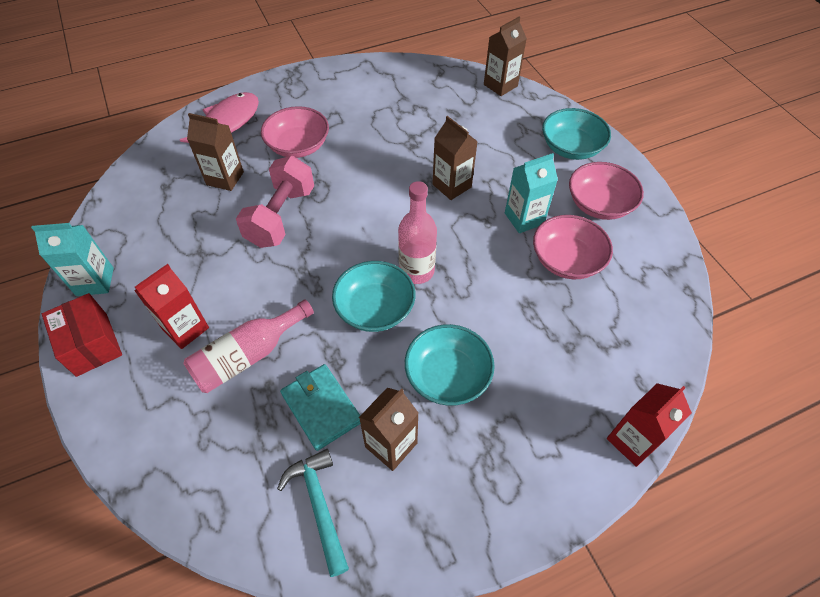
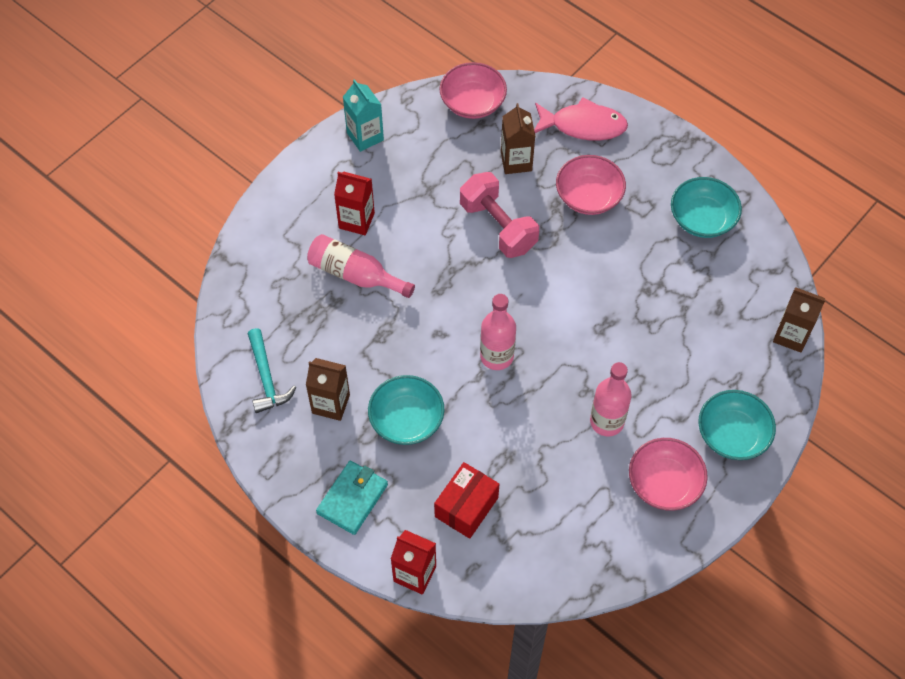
camera: 65 degrees right, 5 degrees up
red box [42,293,122,377] -> red box moved to [434,462,499,539]
pink dumbbell [236,156,314,248] -> pink dumbbell turned 60 degrees clockwise [460,172,539,258]
turquoise hammer [277,449,349,577] -> turquoise hammer turned 120 degrees clockwise [248,328,297,413]
turquoise wallet [280,364,360,451] -> turquoise wallet moved to [316,461,388,535]
turquoise bowl [332,261,415,332] -> turquoise bowl moved to [671,177,742,238]
brown carton [432,116,478,200] -> none
turquoise carton [505,153,558,233] -> pink bottle [590,362,632,436]
pink bowl [533,215,613,279] -> pink bowl moved to [440,62,507,119]

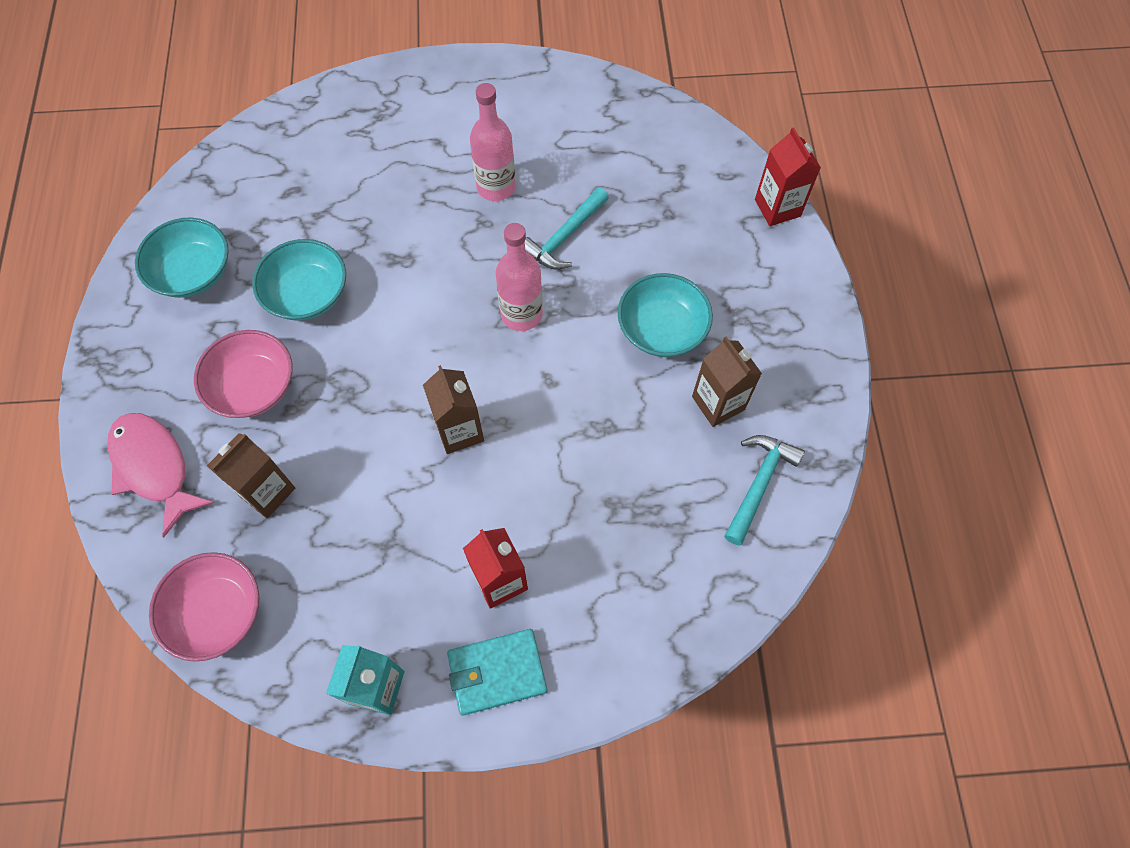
camera: 135 degrees left, 5 degrees up
pink bottle [307,234,415,298] -> none
turquoise wallet [316,461,388,535] -> turquoise wallet moved to [447,629,547,716]
red box [434,462,499,539] -> none
pink dumbbell [460,172,539,258] -> none
pink bowl [629,438,708,511] -> none
turquoise bowl [698,390,776,460] -> turquoise bowl moved to [252,239,346,321]
brown carton [773,287,825,353] -> brown carton moved to [423,365,484,454]
none -> turquoise hammer [525,187,609,270]

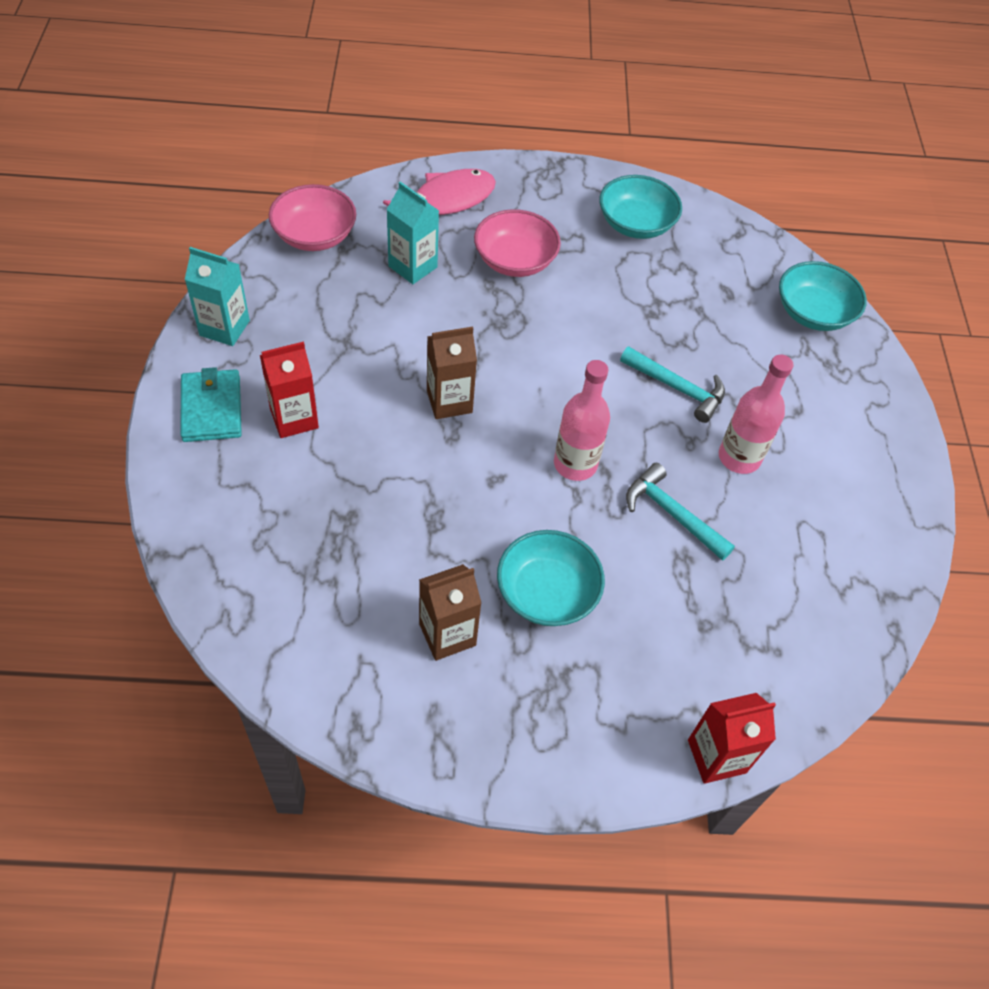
camera: 90 degrees right, 10 degrees down
brown carton [207,433,295,518] -> turquoise carton [386,181,439,284]
turquoise bowl [252,239,346,321] -> turquoise bowl moved to [779,261,867,331]
turquoise hammer [724,435,805,545] -> turquoise hammer moved to [620,346,725,423]

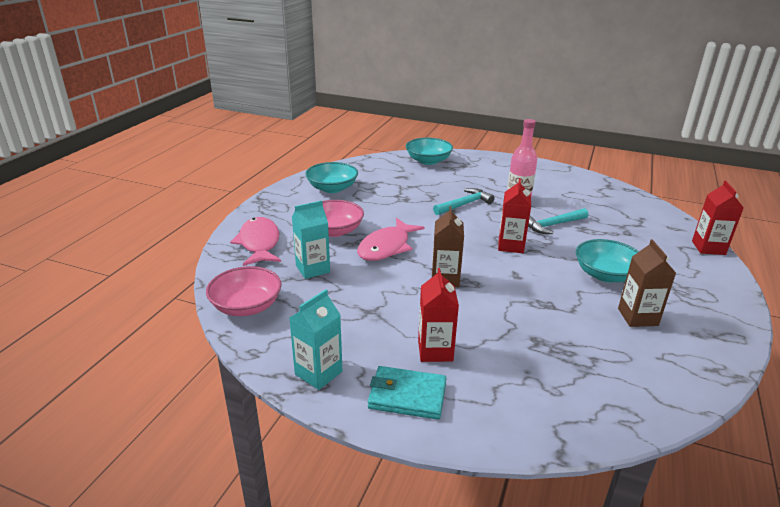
camera: 65 degrees left, 25 degrees down
pink bottle [554,360,610,481] -> red carton [498,178,531,253]
none -> pink fish [357,218,425,261]

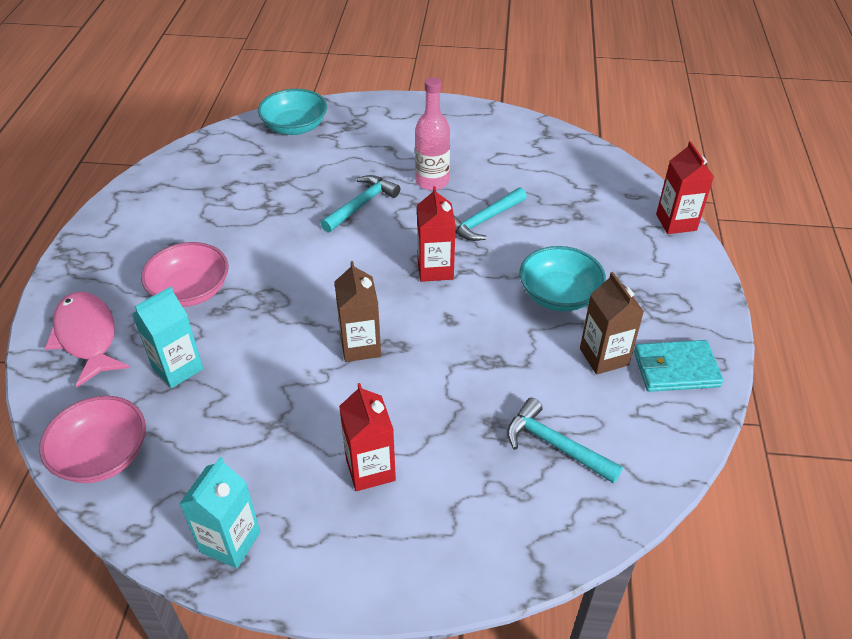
camera: 15 degrees left, 15 degrees up
turquoise bowl [305,162,358,193] -> none
pink fish [357,218,425,261] -> none
turquoise wallet [368,366,446,420] -> turquoise wallet moved to [634,340,723,392]
none -> turquoise hammer [507,398,623,484]

